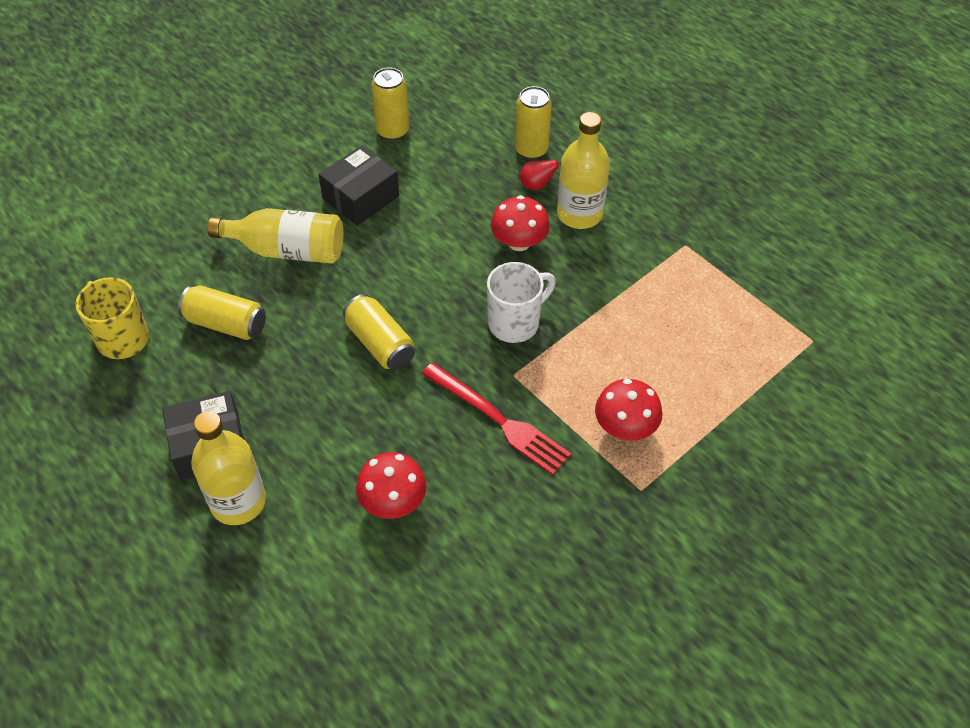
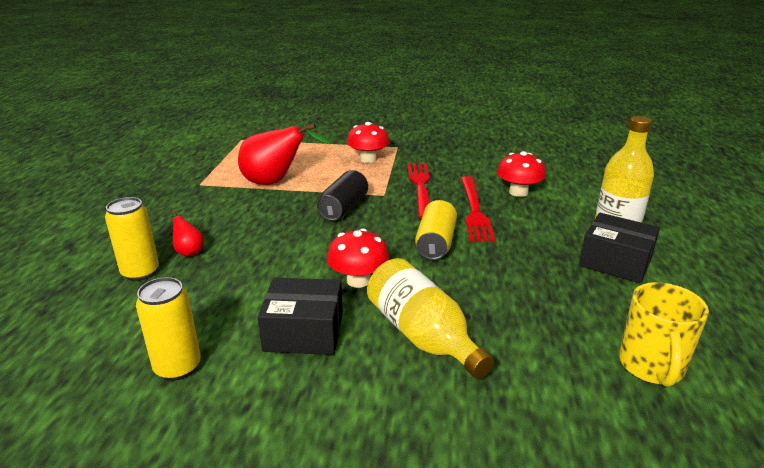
camera: 130 degrees left, 25 degrees down
yellow can [178,286,266,340] -> none
white mug [487,262,556,343] -> black can [317,170,368,221]
red mushroom [491,195,550,251] -> red mushroom moved to [327,228,389,288]
yellow bottle [557,112,610,229] -> none
none -> red pear [238,123,332,185]
none -> red fork [461,176,495,242]

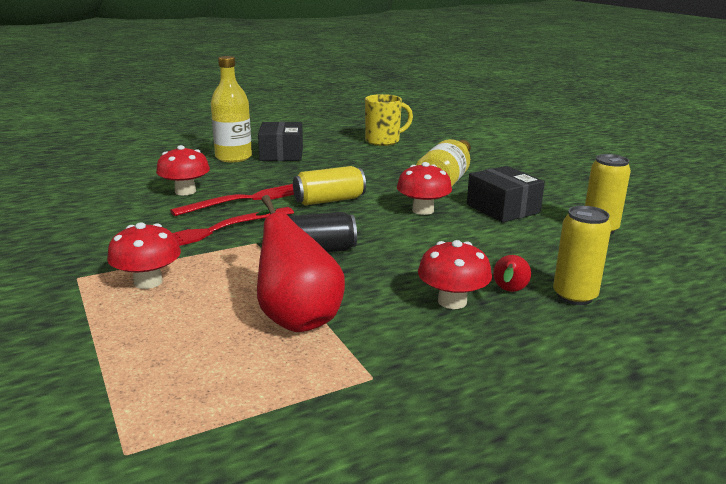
camera: 125 degrees left, 5 degrees down
none -> red mushroom [418,240,492,309]

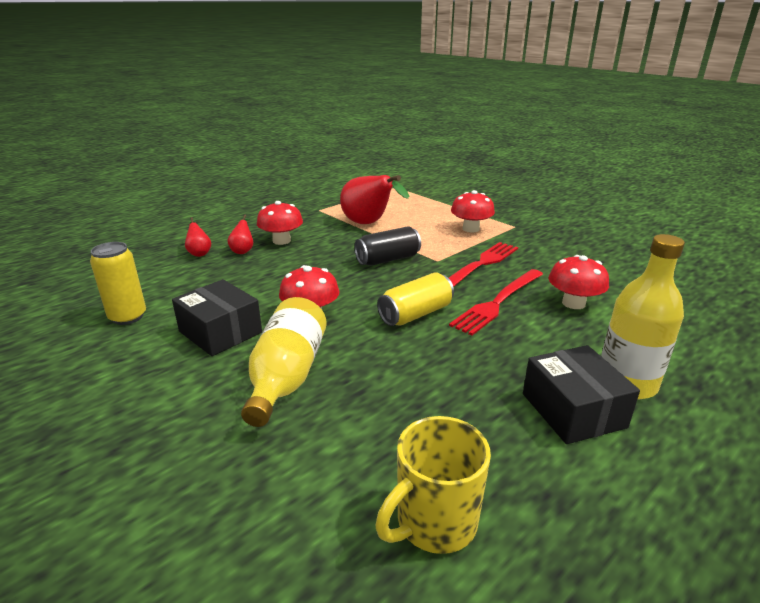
camera: 165 degrees right, 5 degrees up
yellow can [553,206,611,305] -> red pear [185,217,211,257]

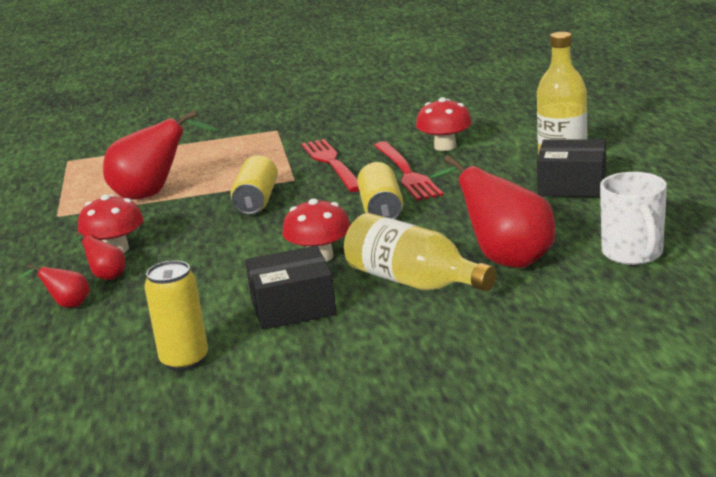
camera: 55 degrees left, 5 degrees down
black can [354,226,421,266] -> yellow can [230,155,278,215]
yellow mug [376,416,491,554] -> white mug [600,172,667,265]
red mushroom [451,190,495,232] -> none
none -> red pear [431,155,555,268]

